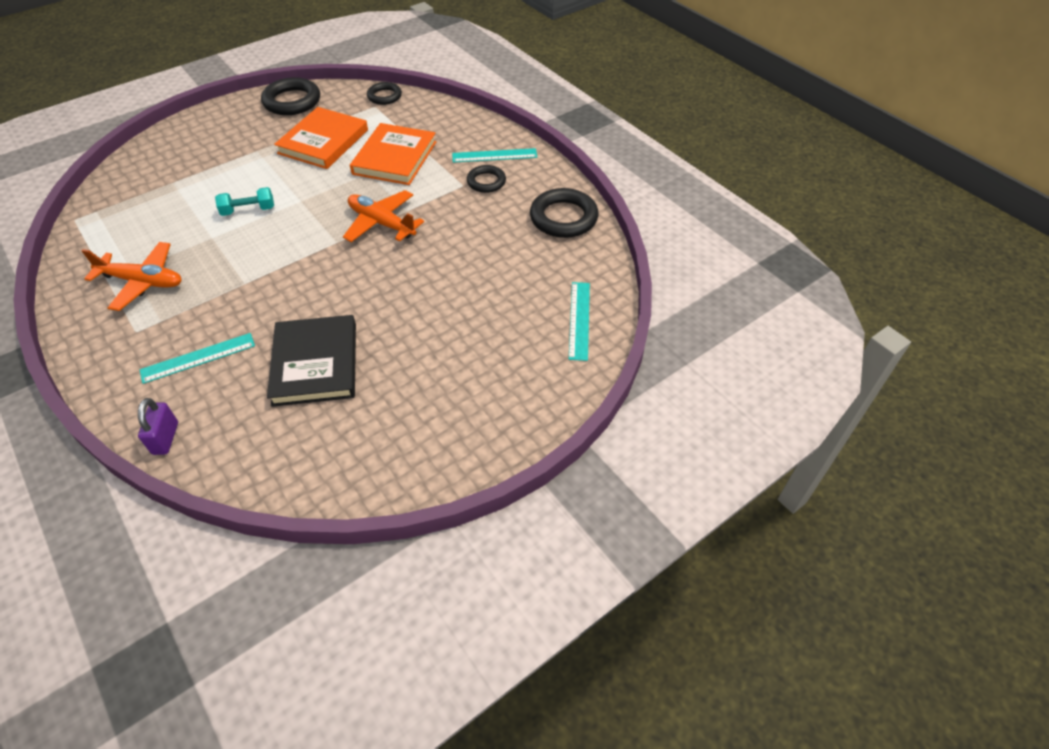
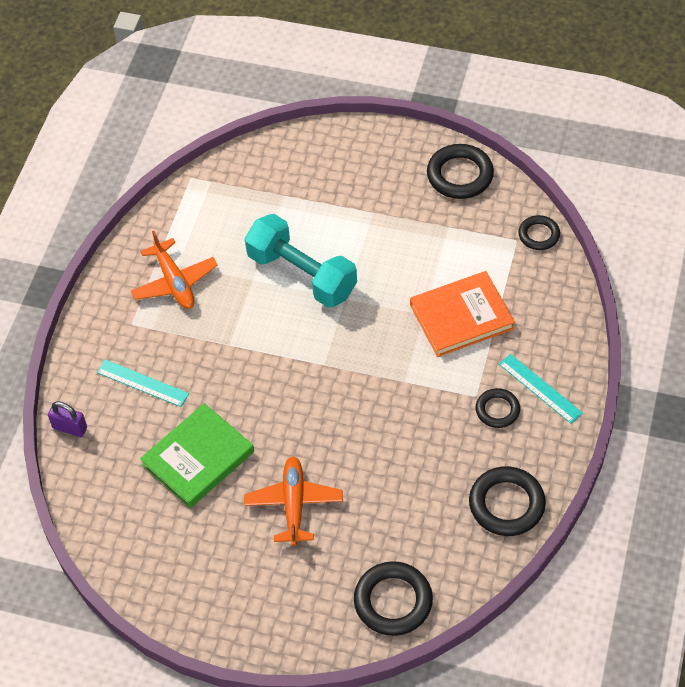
camera: 55 degrees right, 5 degrees up
purple padlock [138,398,178,455] -> purple padlock turned 60 degrees clockwise [48,401,87,437]
turquoise dumbbell [215,187,274,216] -> turquoise dumbbell [245,214,357,308], size x2.14
black book [267,315,356,407] -> green book [140,403,254,508]
orange book [274,107,368,169] -> none
orange plane [343,190,424,242] -> orange plane moved to [244,456,343,546]
turquoise ruler [569,282,590,361] -> black ring [354,561,433,636]

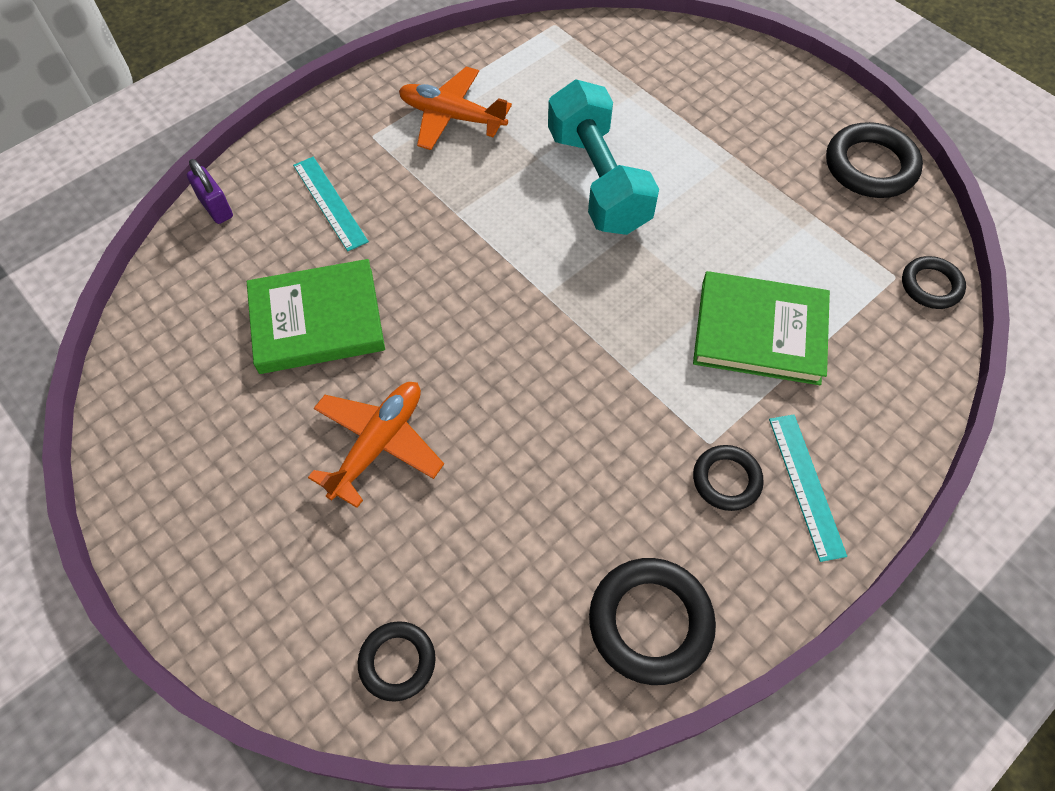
camera: 30 degrees right, 5 degrees up
orange plane [131,231,218,309] -> orange plane turned 105 degrees clockwise [399,66,512,150]
black ring [354,561,433,636] -> black ring [358,621,436,702], size x0.61
orange book [410,271,515,357] -> green book [693,271,830,385]

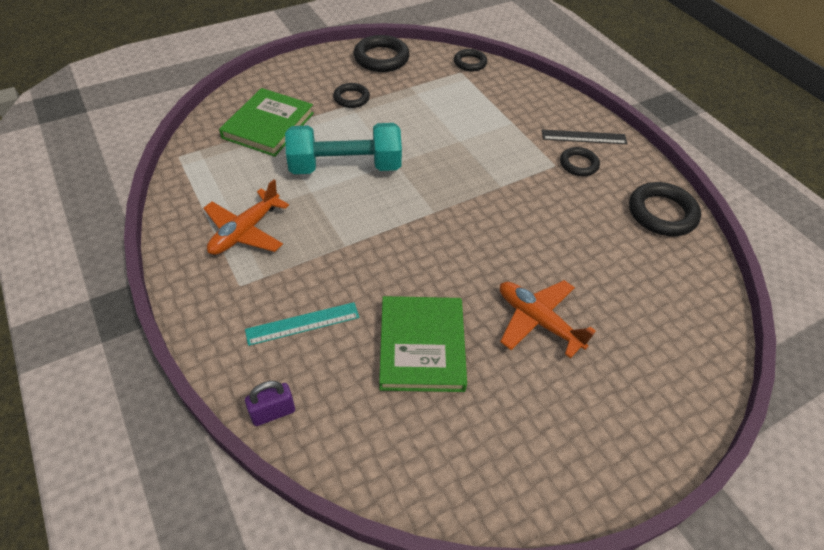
camera: 80 degrees left, 10 degrees down
black ring [358,621,436,702] -> black ring moved to [333,83,370,108]
green book [693,271,830,385] -> green book moved to [219,88,314,157]
turquoise ruler [769,415,847,562] -> black ruler [542,130,628,144]

